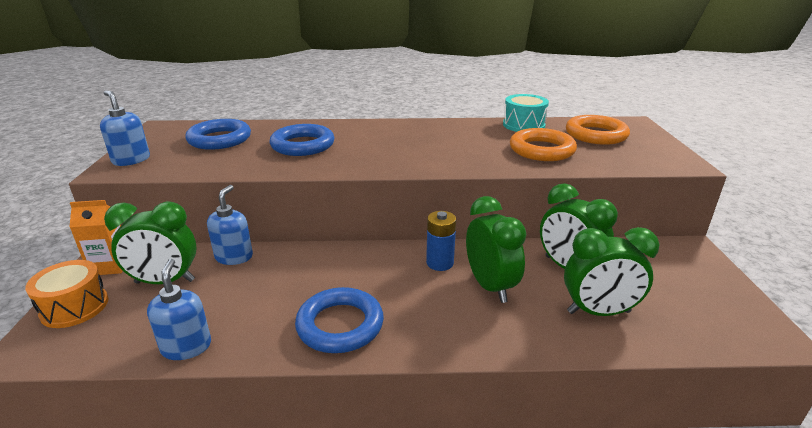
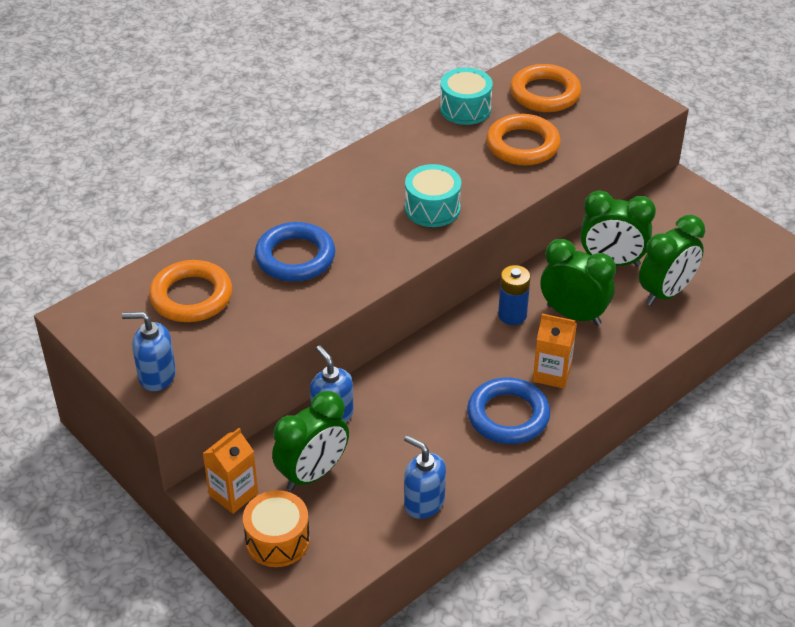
camera: 40 degrees left, 15 degrees up
blue ring [185,119,251,150] -> orange ring [149,260,232,322]
none -> turquoise drum [405,164,461,227]
none -> orange carton [533,314,577,389]

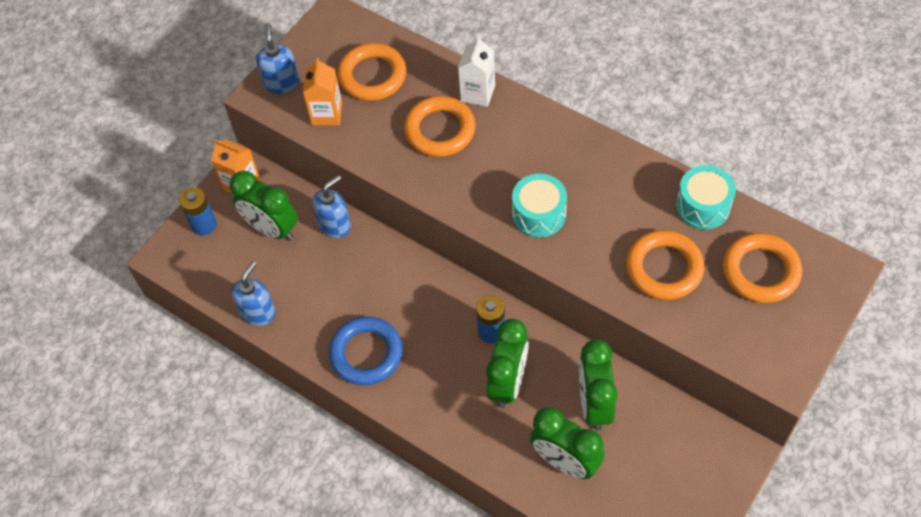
camera: 80 degrees right, 15 degrees up
orange drum [243,490,310,567] -> blue battery [179,187,217,235]
blue ring [255,222,335,281] -> orange ring [404,96,476,157]
orange carton [533,314,577,389] -> orange carton moved to [303,58,342,125]
none -> white carton [458,37,495,107]

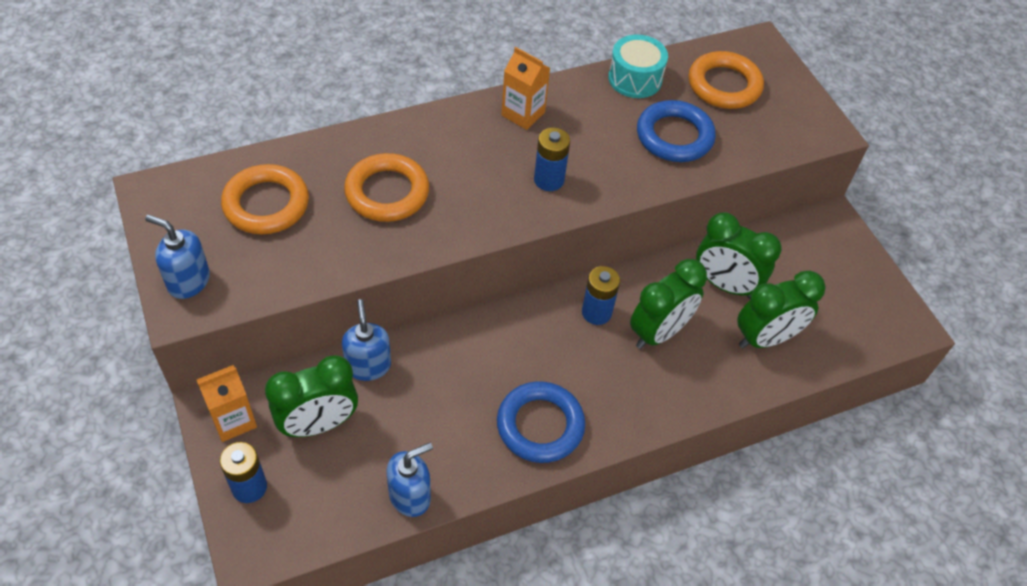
camera: 65 degrees left, 5 degrees down
blue soap dispenser [231,261,276,326] -> blue soap dispenser turned 90 degrees clockwise [387,443,433,517]
orange carton [303,58,342,125] -> orange carton moved to [501,47,550,130]
white carton [458,37,495,107] -> none
green clock [486,319,529,408] -> green clock turned 90 degrees clockwise [630,259,707,349]
turquoise drum [512,174,567,238] -> blue battery [534,128,570,191]
orange ring [626,230,705,300] -> blue ring [637,100,716,162]

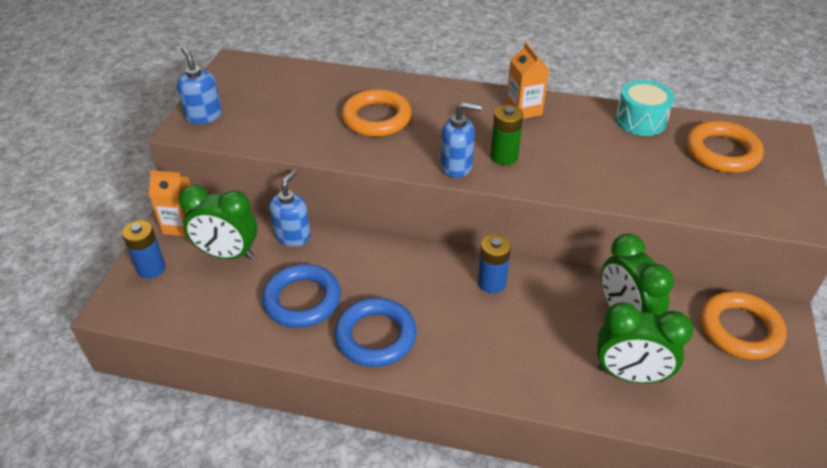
camera: 40 degrees right, 10 degrees down
orange ring [221,164,309,234] -> orange ring moved to [701,291,787,360]
blue soap dispenser [387,443,433,517] -> blue soap dispenser moved to [441,102,482,178]
blue battery [534,128,570,191] -> green battery [490,105,523,165]
green clock [630,259,707,349] -> none
blue ring [637,100,716,162] -> blue ring moved to [262,264,341,328]

